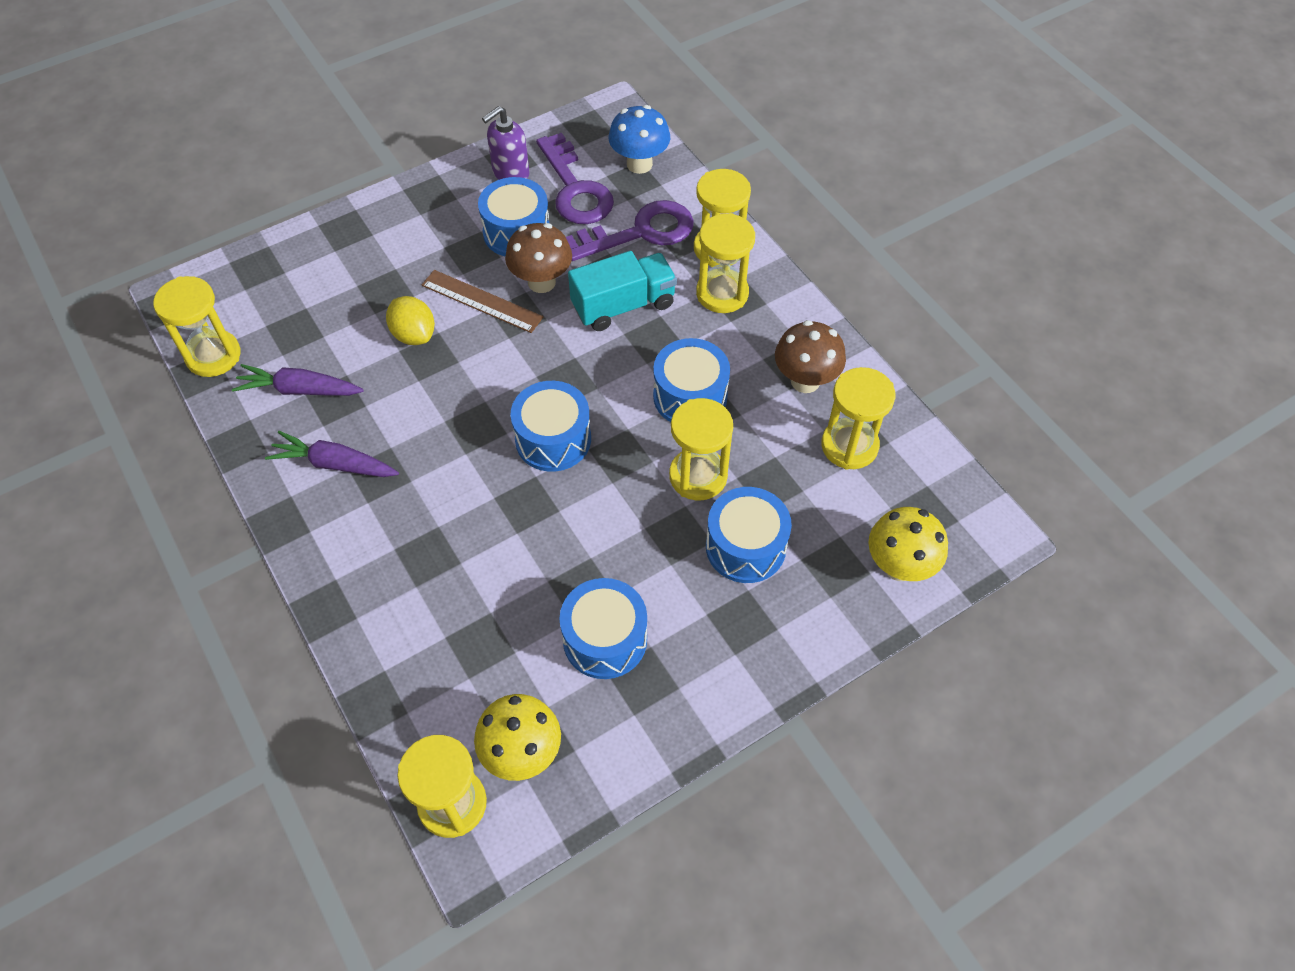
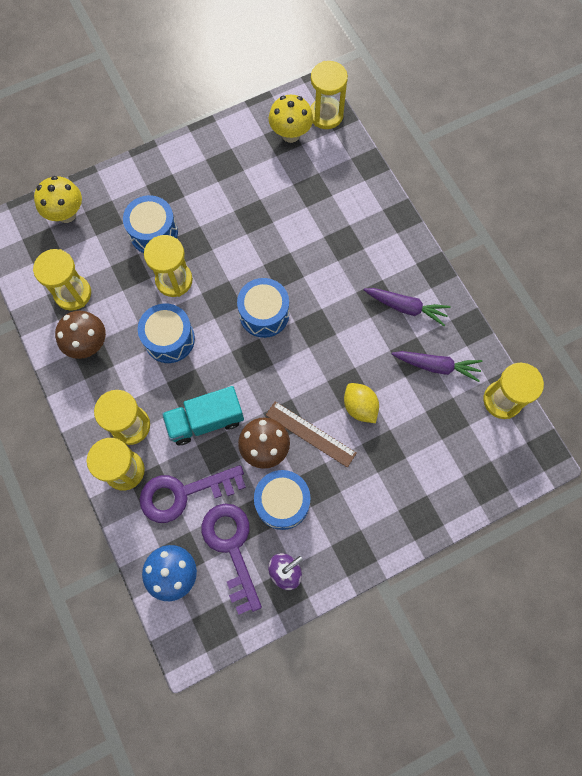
camera: 175 degrees left, 15 degrees up
blue drum [559,578,647,679] -> none

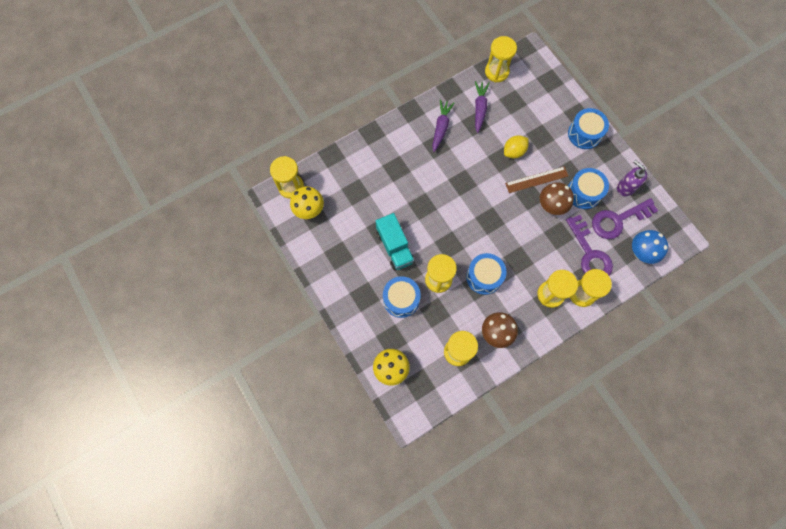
camera: 95 degrees left, 0 degrees up
turquoise truck [162,386,244,445] -> turquoise truck moved to [376,213,414,270]
blue drum [237,278,289,338] -> blue drum moved to [568,108,609,149]
brown ruler [266,401,357,467] -> brown ruler turned 45 degrees clockwise [505,166,568,193]

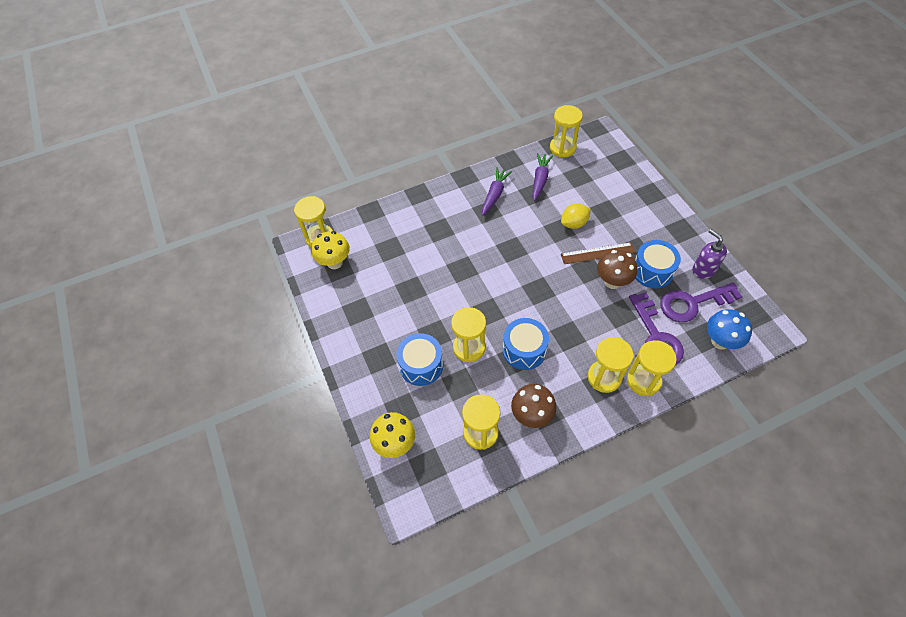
camera: 10 degrees right, 15 degrees down
turquoise truck [376,213,414,270] -> none
blue drum [568,108,609,149] -> none

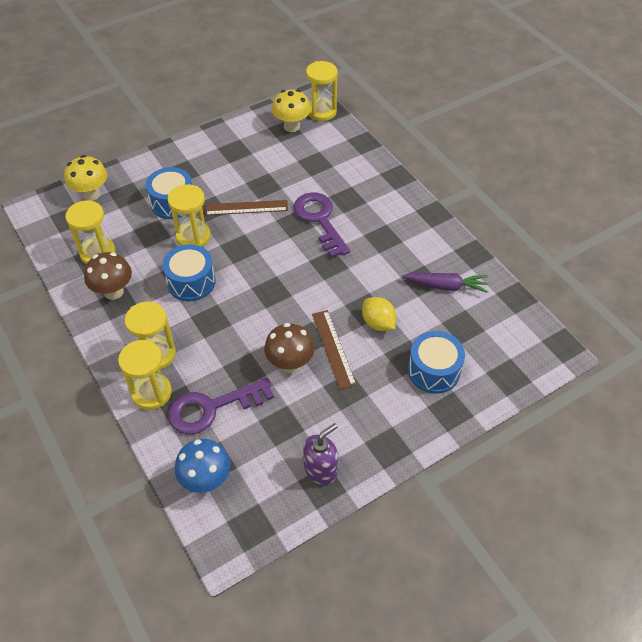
camera: 80 degrees right, 5 degrees down
purple carrot [482,167,512,216] -> none
yellow hourglass [550,105,583,157] -> none
blue drum [635,240,681,288] -> blue drum moved to [408,331,465,394]
purple key [660,283,742,322] -> purple key moved to [294,192,350,258]
none -> brown ruler [205,200,288,216]

